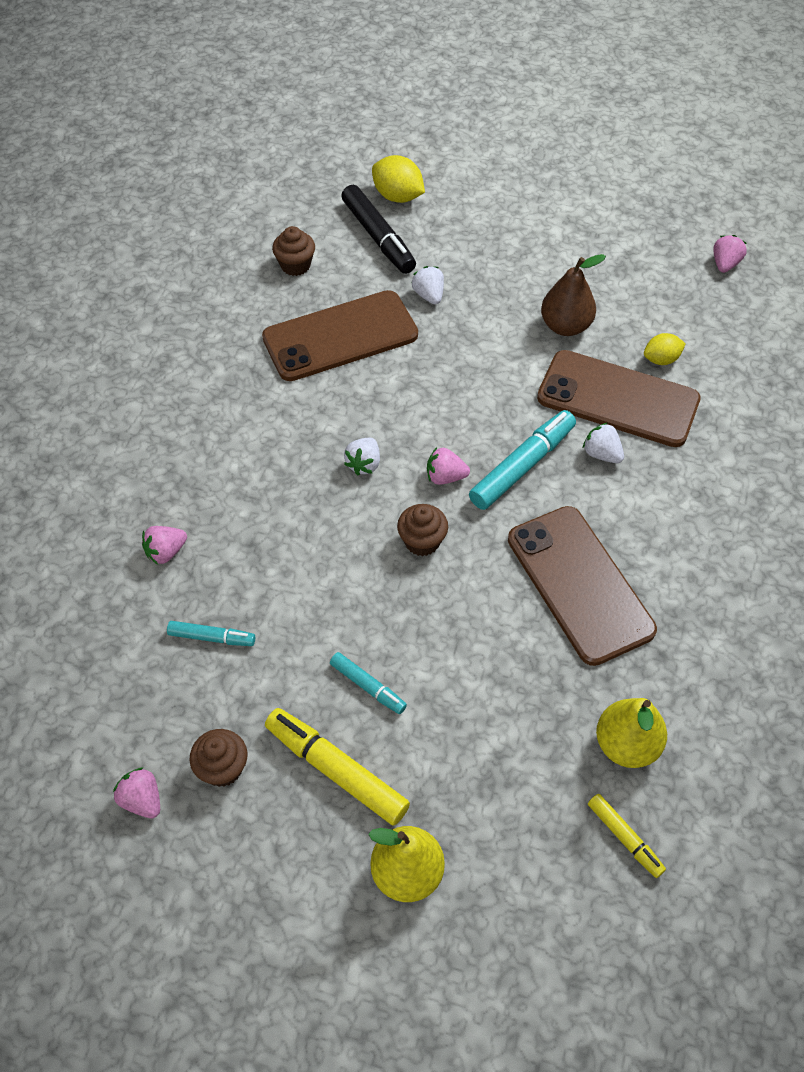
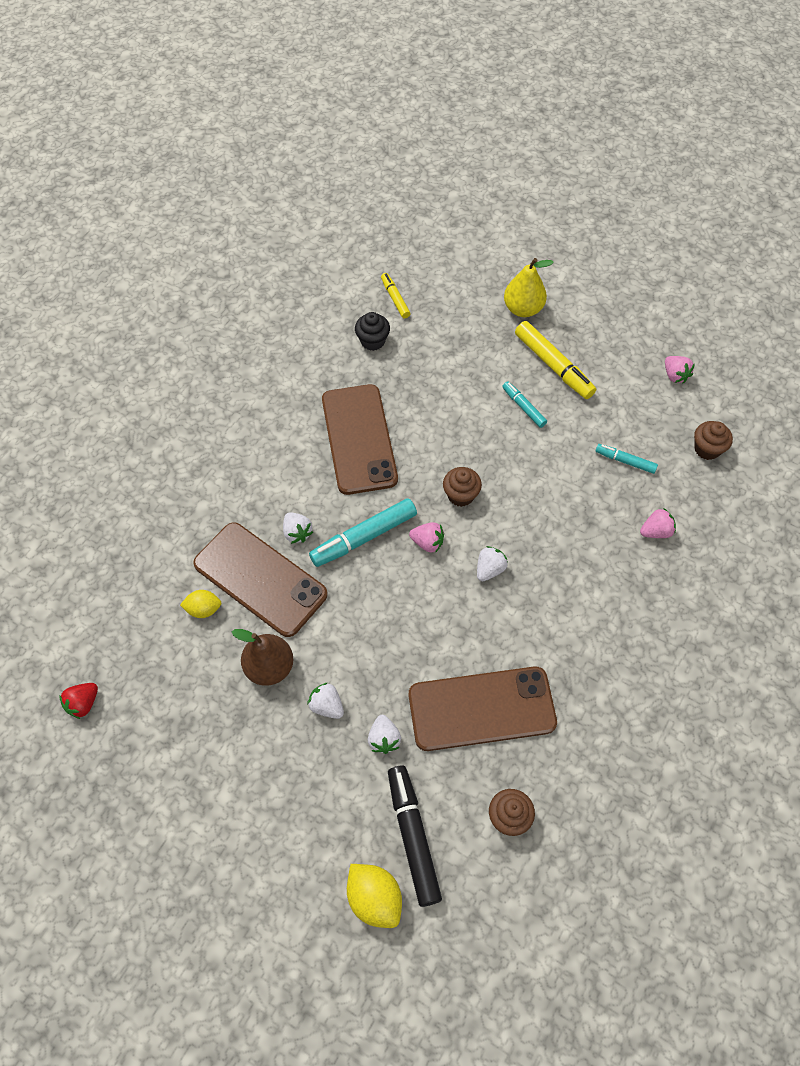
camera: 165 degrees left, 5 degrees up
brown cupcake [189,729,248,787] -> brown cupcake moved to [694,421,733,460]
yellow pear [596,698,667,768] -> black cupcake [355,312,390,351]
pink strawberry [714,235,747,273] -> red strawberry [59,683,98,719]
none -> white strawberry [307,682,344,719]

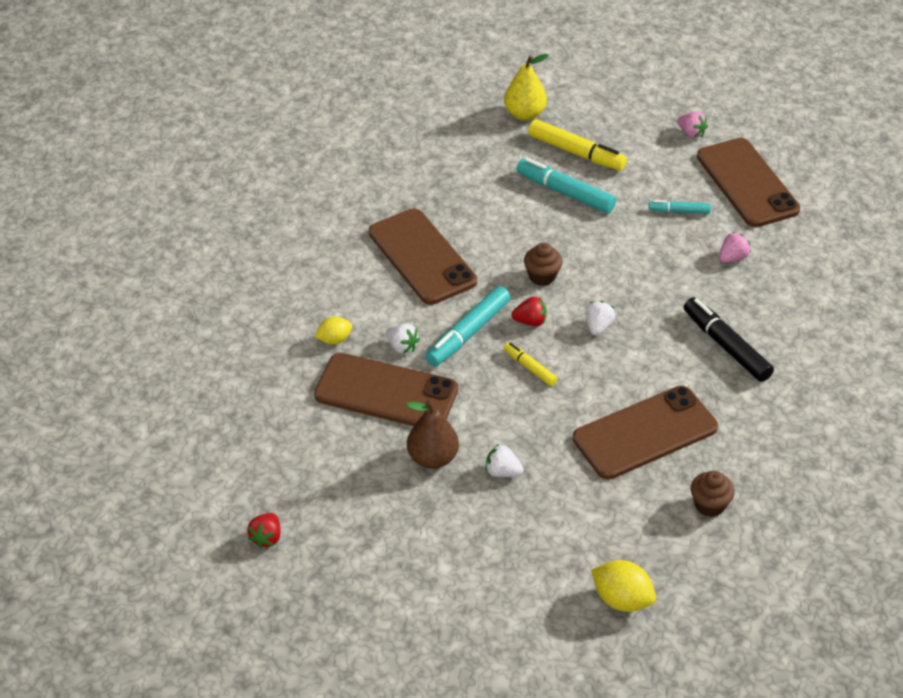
camera: 20 degrees left, 15 degrees down
yellow lemon [180,590,221,618] -> yellow lemon moved to [314,316,352,344]
black cupcake [355,312,390,351] -> none
white strawberry [368,715,401,754] -> none
yellow marker [381,273,411,318] -> yellow marker moved to [504,342,557,386]
black marker [388,765,442,907] -> black marker moved to [684,297,774,382]
pink strawberry [409,522,444,552] -> red strawberry [511,296,547,326]
turquoise marker [502,381,547,428] -> turquoise marker [516,158,616,213], size x1.78
brown cupcake [694,421,733,460] -> brown phone [697,138,800,227]

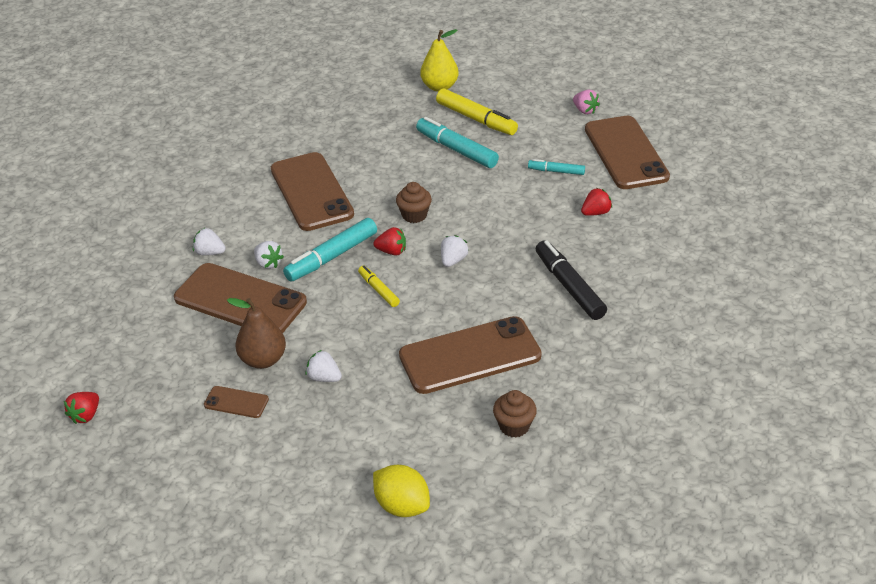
camera: 10 degrees right, 5 degrees down
yellow lemon [314,316,352,344] -> white strawberry [193,228,226,256]
pink strawberry [719,232,751,263] -> red strawberry [581,188,612,216]
none -> brown phone [204,386,269,418]

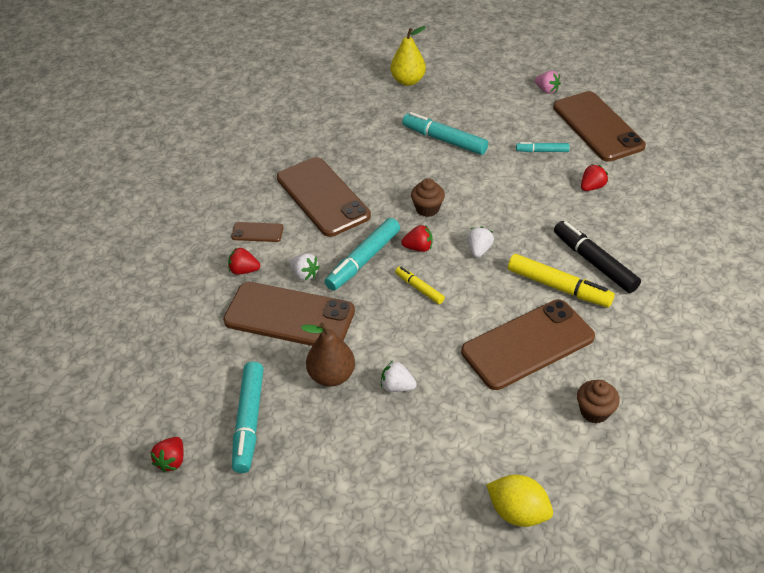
camera: 10 degrees left, 5 degrees up
white strawberry [193,228,226,256] -> red strawberry [228,247,260,275]
brown phone [204,386,269,418] -> brown phone moved to [231,222,283,242]
yellow marker [436,88,518,135] -> yellow marker moved to [508,254,615,307]
none -> turquoise marker [232,362,264,473]

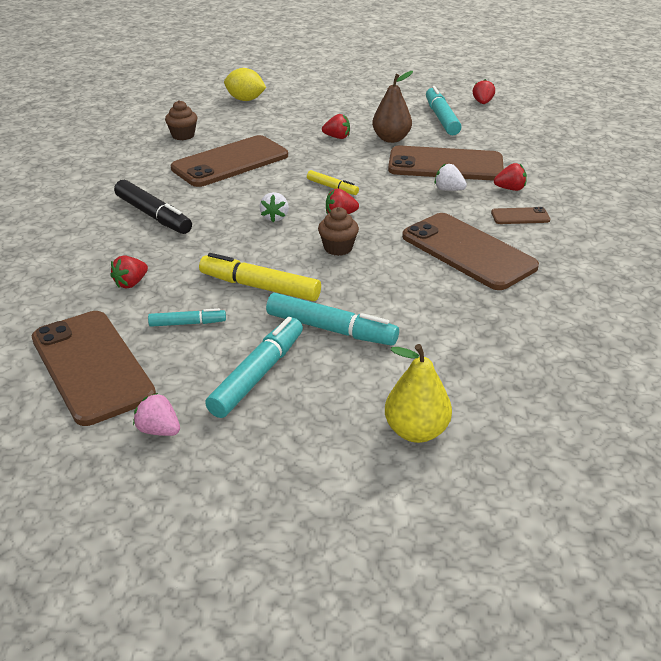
camera: 170 degrees right, 10 degrees down
turquoise marker [325,218,400,291] -> turquoise marker moved to [205,317,303,418]
white strawberry [381,361,417,392] -> red strawberry [322,114,350,139]
yellow marker [508,254,615,307] -> yellow marker moved to [199,253,321,301]

